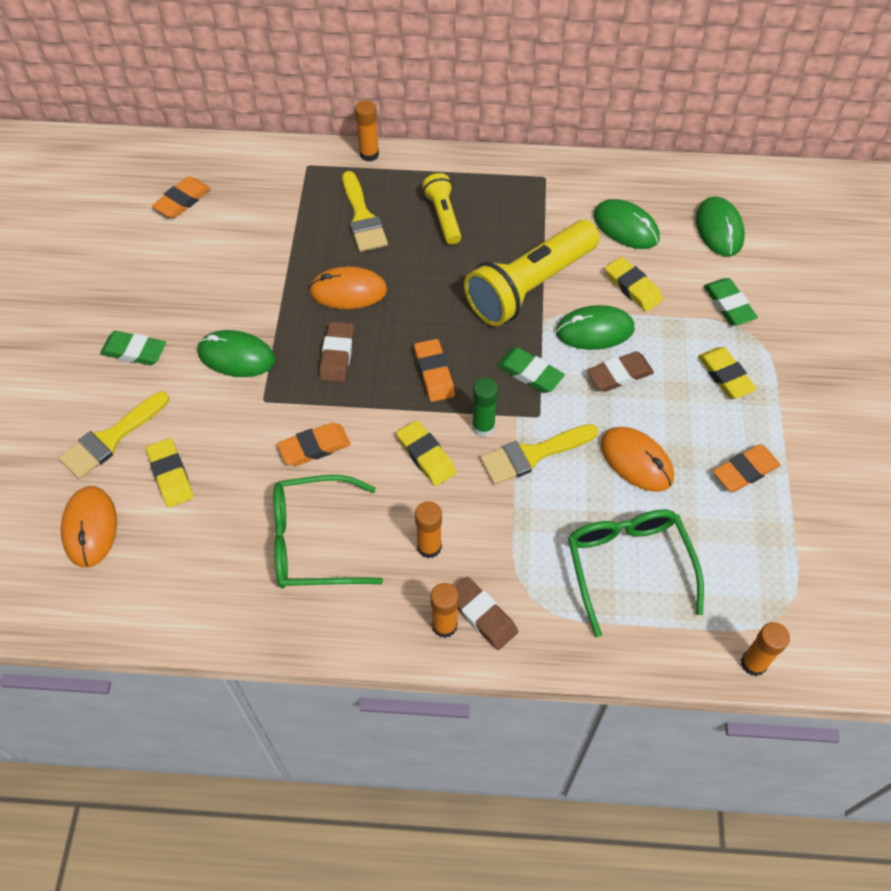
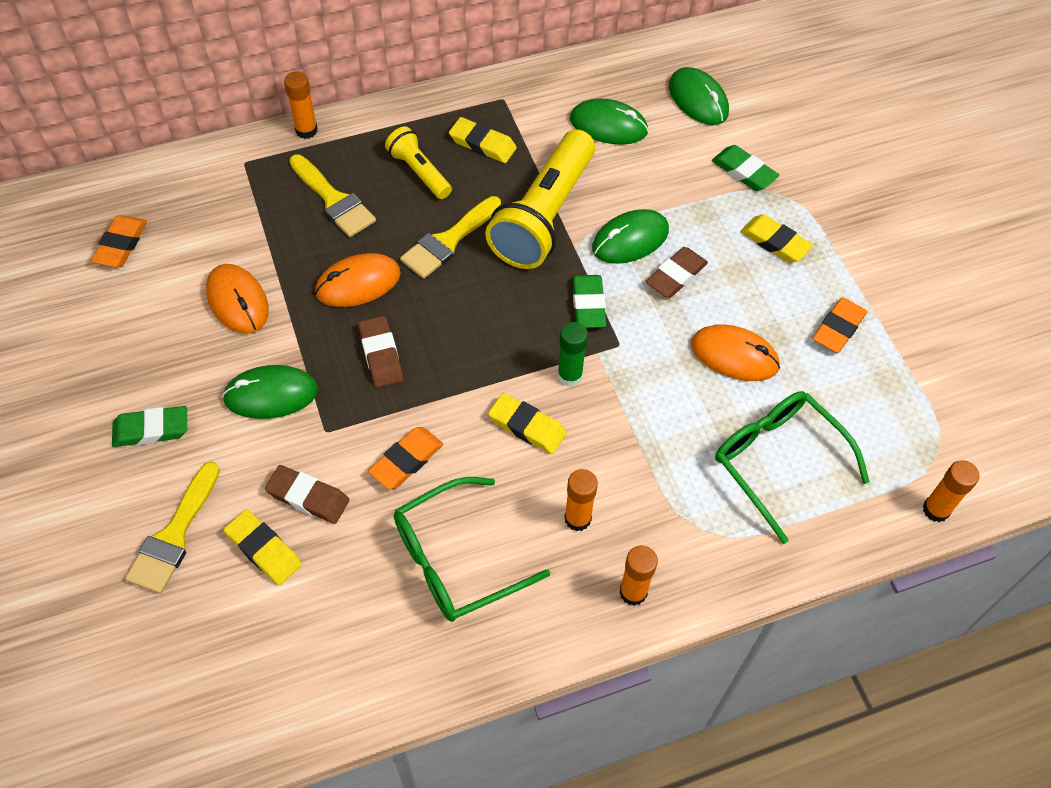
camera: 25 degrees left, 0 degrees up
orange mouse [61,486,117,568] -> orange mouse moved to [206,264,269,334]
orange eraser [414,339,455,402] -> none
brown eraser [455,577,518,650] -> brown eraser moved to [265,465,349,524]
yellow brush [480,424,598,485] -> yellow brush moved to [400,196,501,279]
green eraser [497,347,565,393] -> green eraser turned 75 degrees clockwise [572,275,606,328]
yellow eraser [605,257,663,312] -> yellow eraser moved to [449,117,517,163]

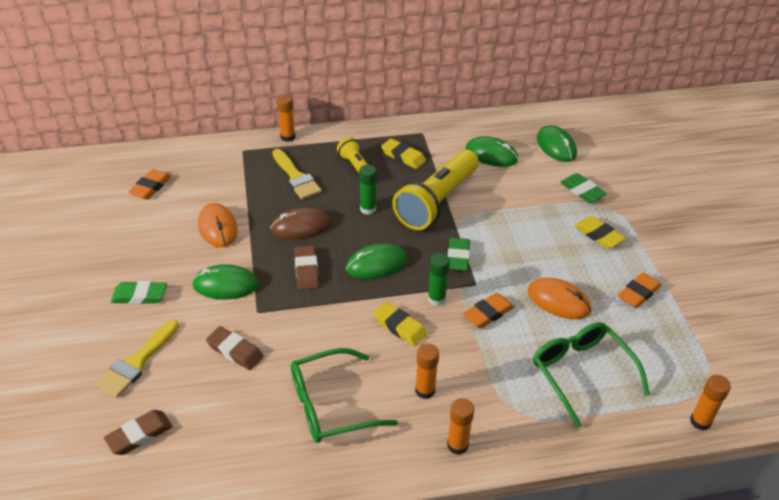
camera: 10 degrees right, 15 degrees down
yellow eraser [224,509,302,585] -> none
orange mouse [315,253,401,307] -> brown mouse [270,207,331,240]
orange eraser [368,427,443,489] -> orange eraser moved to [463,293,514,329]
yellow brush [400,196,501,279] -> green glue stick [359,165,377,215]
green mouse [592,209,669,264] -> green mouse moved to [346,243,407,279]
brown eraser [646,247,708,298] -> brown eraser moved to [104,410,173,455]

